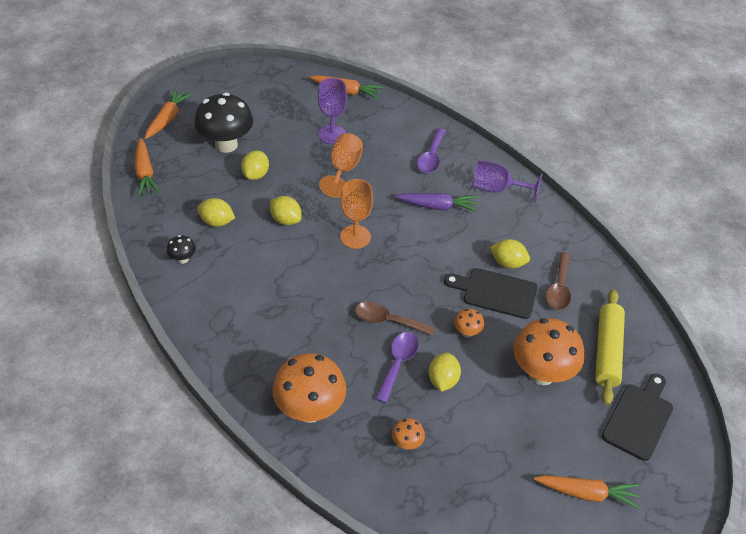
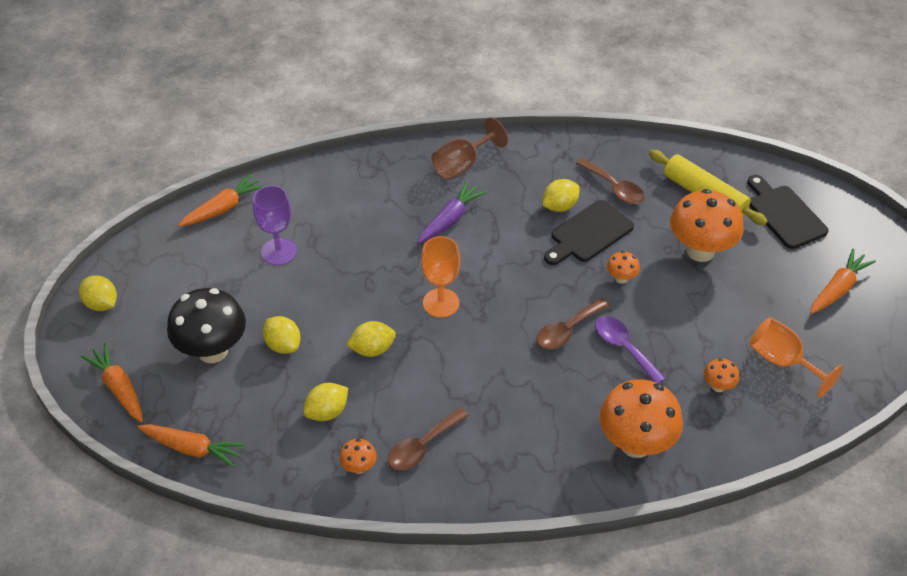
camera: 55 degrees left, 0 degrees up
black mushroom [167,235,196,264] -> orange mushroom [339,439,377,474]
orange goblet [319,133,363,198] -> orange goblet moved to [749,317,843,397]
purple spoon [417,128,446,173] -> none
yellow lemon [428,352,461,392] -> yellow lemon moved to [79,275,117,311]
purple goblet [472,160,543,203] -> brown goblet [432,117,508,180]
none -> brown spoon [388,408,469,470]

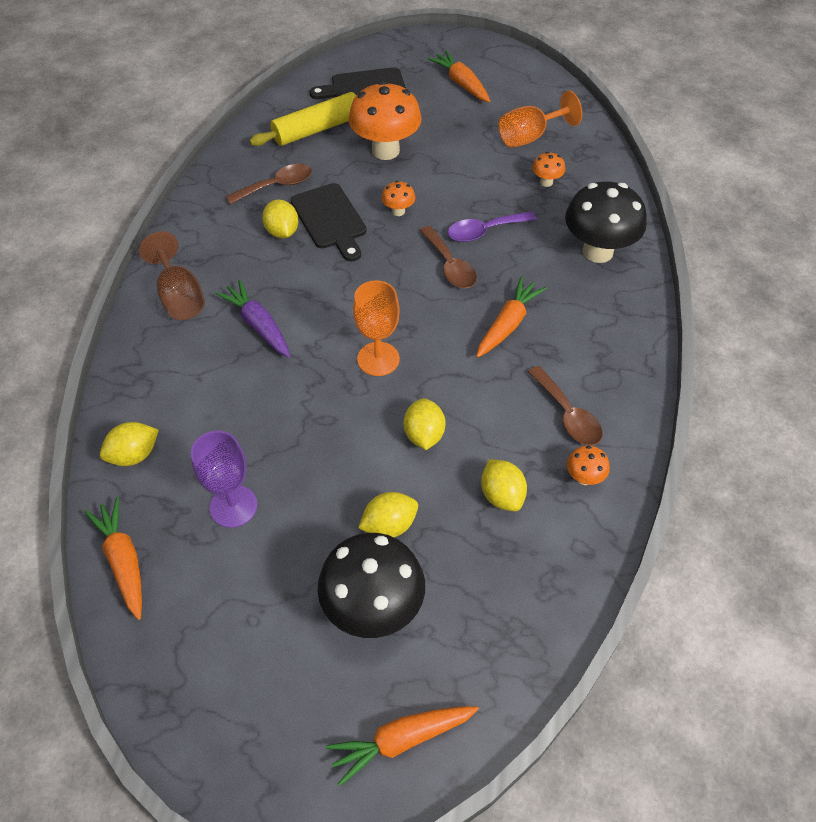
camera: 75 degrees left, 5 degrees up
yellow lemon [79,275,117,311] -> yellow lemon moved to [100,422,159,466]
orange carrot [137,424,246,468] -> orange carrot moved to [476,277,547,358]
orange mushroom [599,379,683,458] -> black mushroom [565,181,647,263]

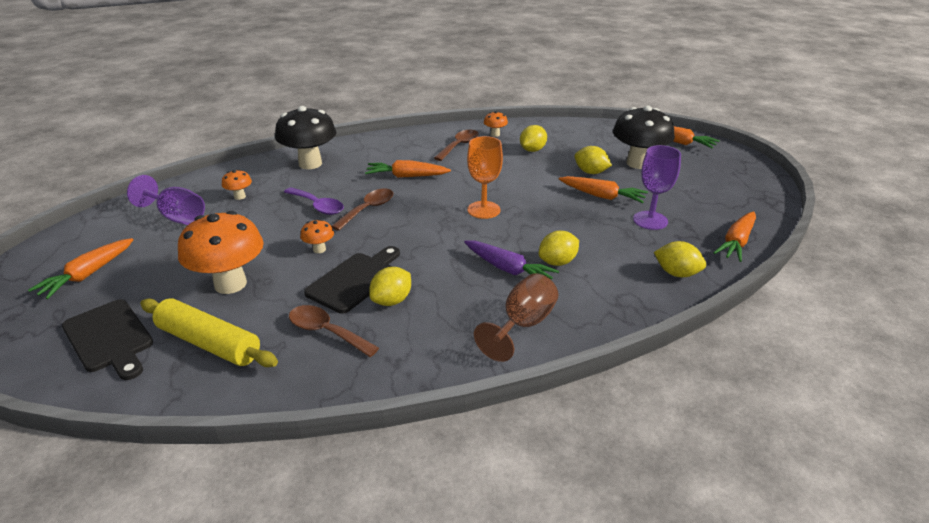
camera: 120 degrees left, 20 degrees down
purple carrot [215,280,290,358] -> purple carrot turned 75 degrees counterclockwise [464,240,559,279]
yellow lemon [404,398,446,450] -> yellow lemon moved to [539,231,579,266]
orange goblet [499,91,582,148] -> purple goblet [127,175,205,225]
none -> orange carrot [559,176,648,203]

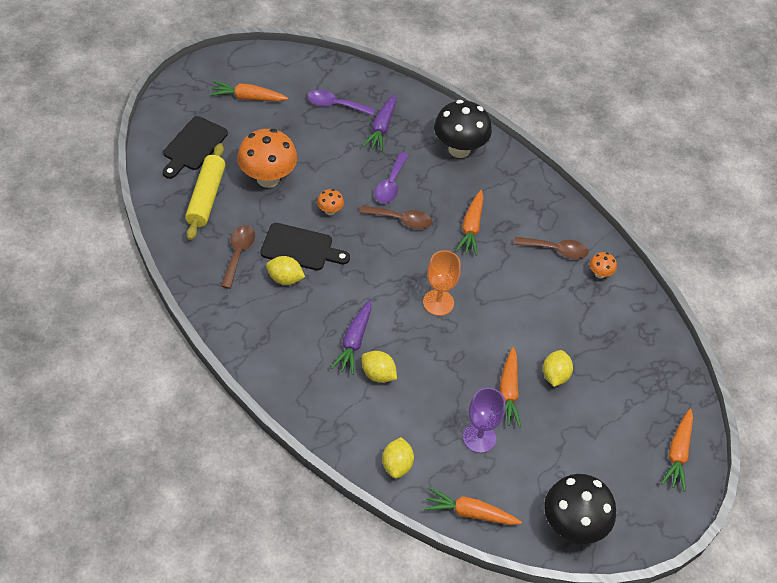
camera: 65 degrees right, 20 degrees up
purple goblet [127,175,205,225] -> purple spoon [307,90,375,116]
orange mushroom [222,170,252,200] -> purple carrot [362,94,396,152]
orange carrot [365,160,451,178] -> orange carrot turned 150 degrees counterclockwise [456,190,484,256]
brown goblet [474,273,558,362] -> none
yellow lemon [520,125,547,152] -> none
black mushroom [613,106,675,169] -> black mushroom moved to [544,474,616,544]

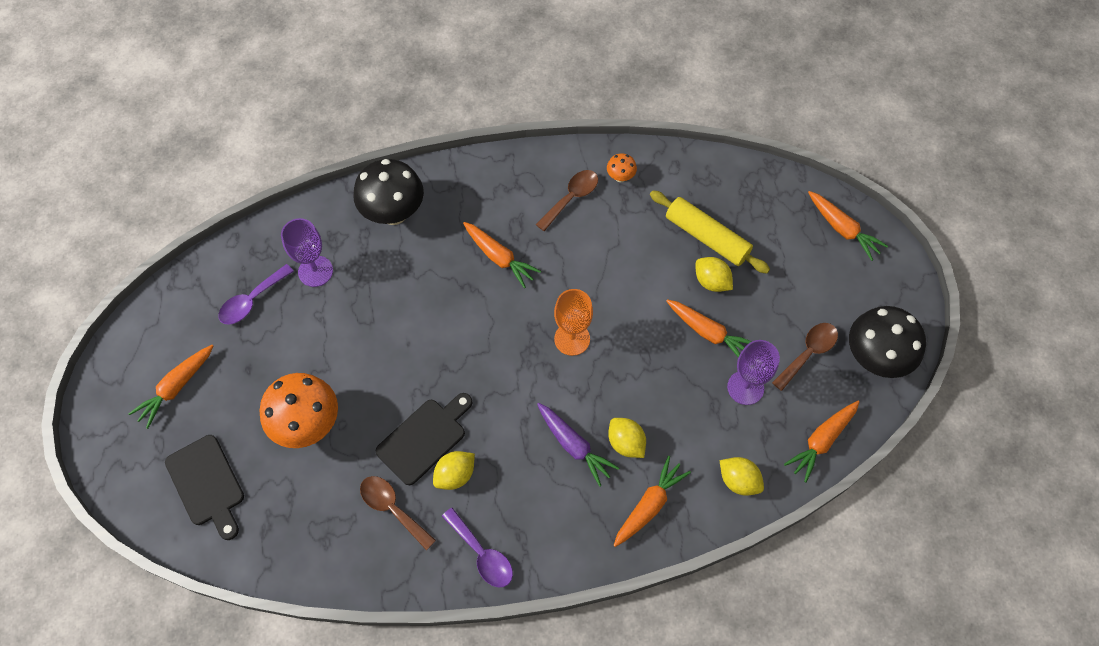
camera: 55 degrees left, 10 degrees up
yellow rolling pin [185,143,226,240] -> yellow rolling pin moved to [650,190,770,274]
orange mushroom [317,189,344,215] -> none
brown spoon [359,205,432,229] -> brown spoon moved to [772,323,838,391]
purple carrot [362,94,396,152] -> purple goblet [281,218,333,287]
yellow lemon [362,351,397,383] -> yellow lemon turned 75 degrees clockwise [608,418,646,458]
purple spoon [374,152,409,203] -> purple spoon moved to [442,508,513,588]
none -> orange carrot [613,456,691,547]

